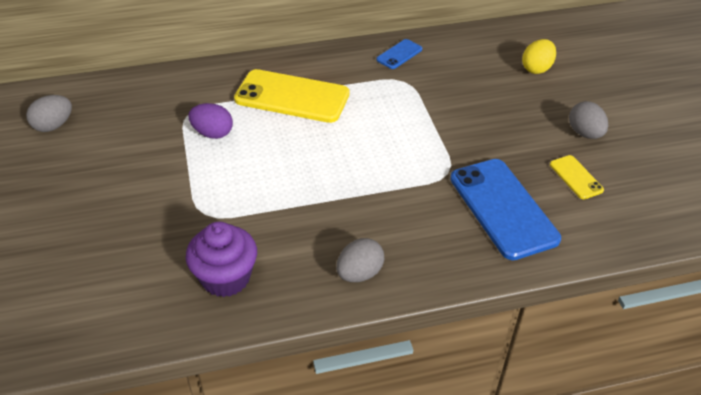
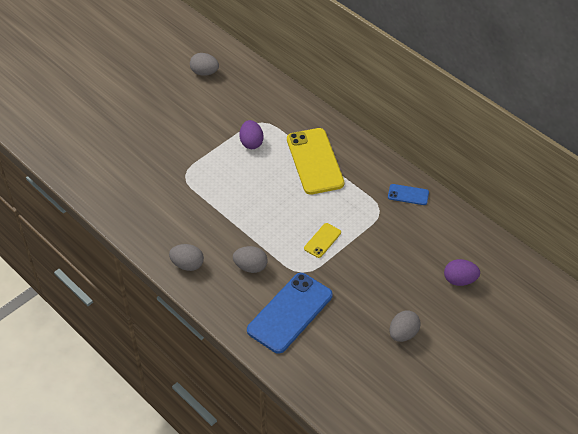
camera: 60 degrees right, 5 degrees up
purple cupcake [186,222,257,297] -> none
yellow egg [522,39,556,74] -> purple egg [444,259,480,286]
yellow phone [550,155,604,199] -> yellow phone moved to [304,223,341,258]
none -> grey egg [233,246,268,273]

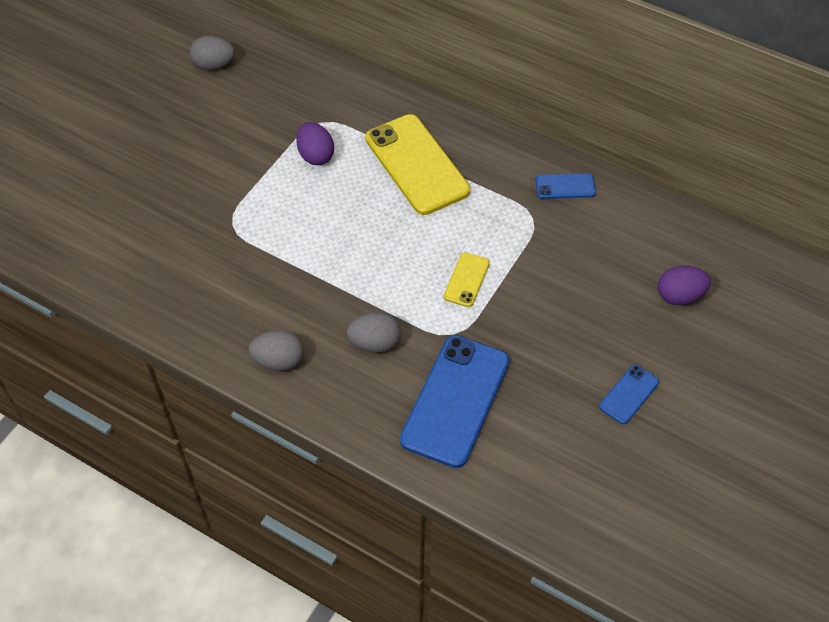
camera: 15 degrees left, 5 degrees up
grey egg [389,310,421,342] -> blue phone [599,364,659,424]

